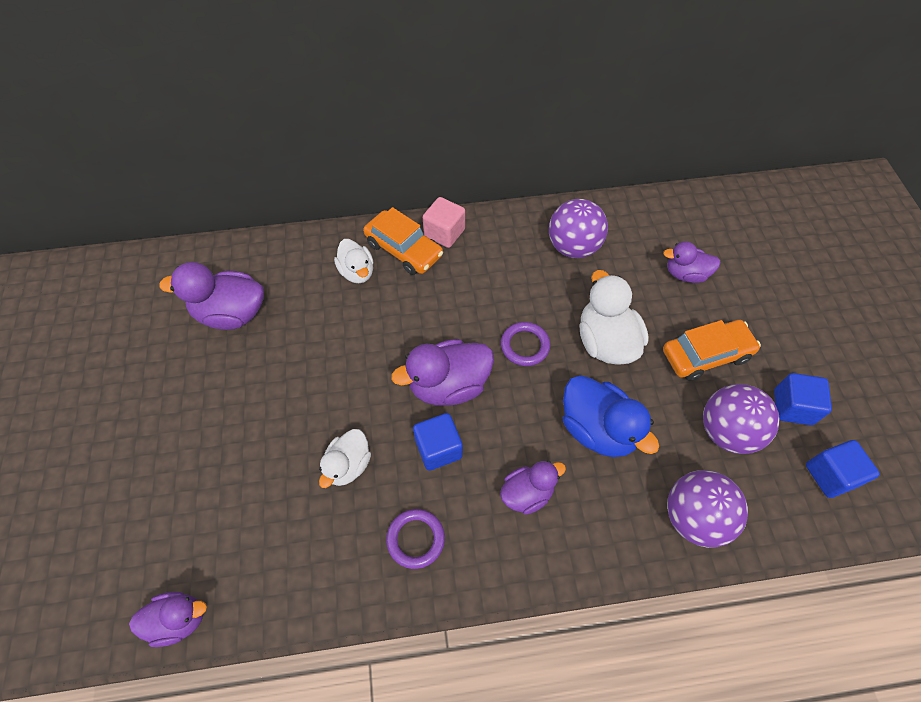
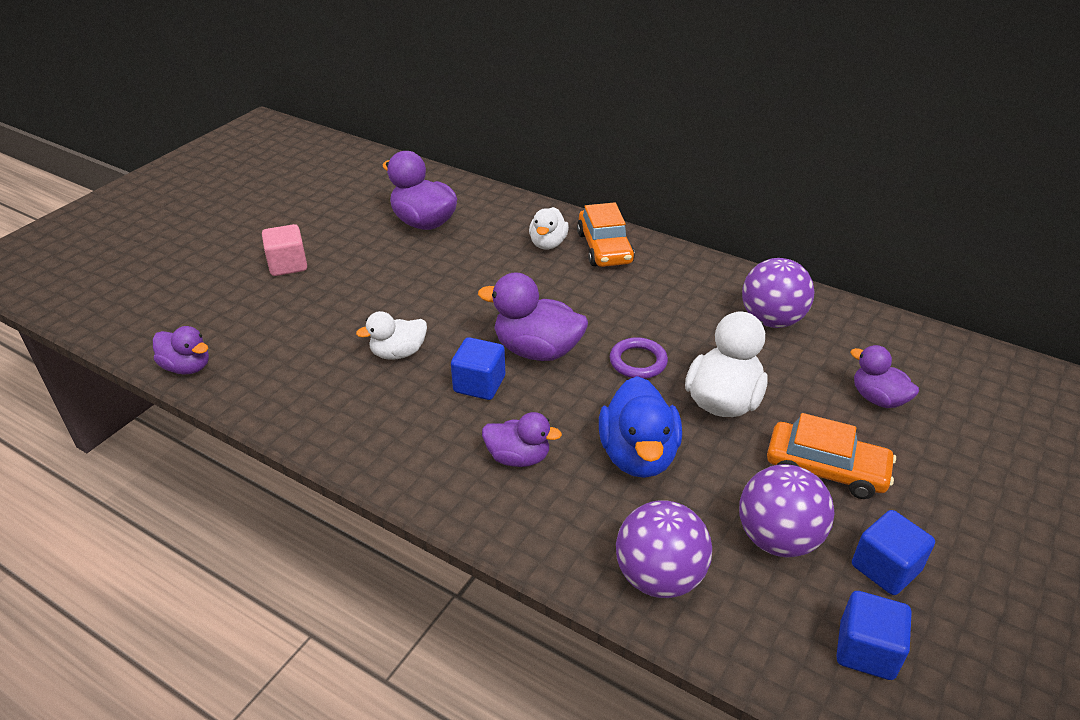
camera: 40 degrees right, 20 degrees down
purple ring [386,509,445,569] -> none
pink cube [423,197,465,248] -> pink cube moved to [262,224,307,276]

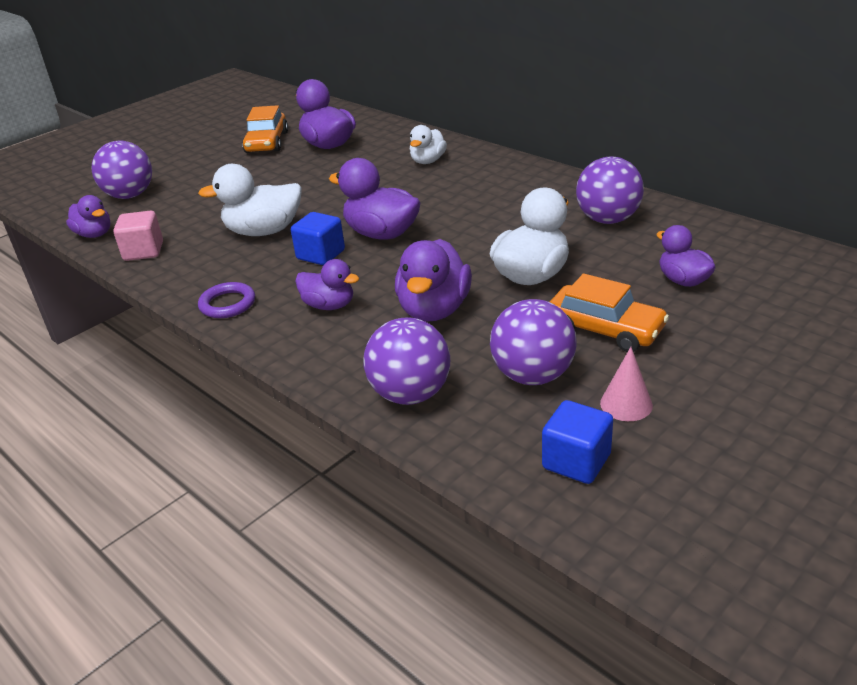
camera: 15 degrees right, 5 degrees down
pink cube [262,224,307,276] -> pink cube moved to [113,211,163,261]
white duck [356,311,427,360] -> white duck [198,164,302,236], size x1.60
orange car [577,202,635,267] -> orange car moved to [242,105,288,153]
blue duck [599,376,682,478] -> purple duck [395,239,472,322]
purple ring [610,337,668,379] -> purple ring moved to [198,282,255,318]
blue cube [852,510,935,595] -> pink cone [600,347,653,421]
none -> purple ball [92,141,152,199]

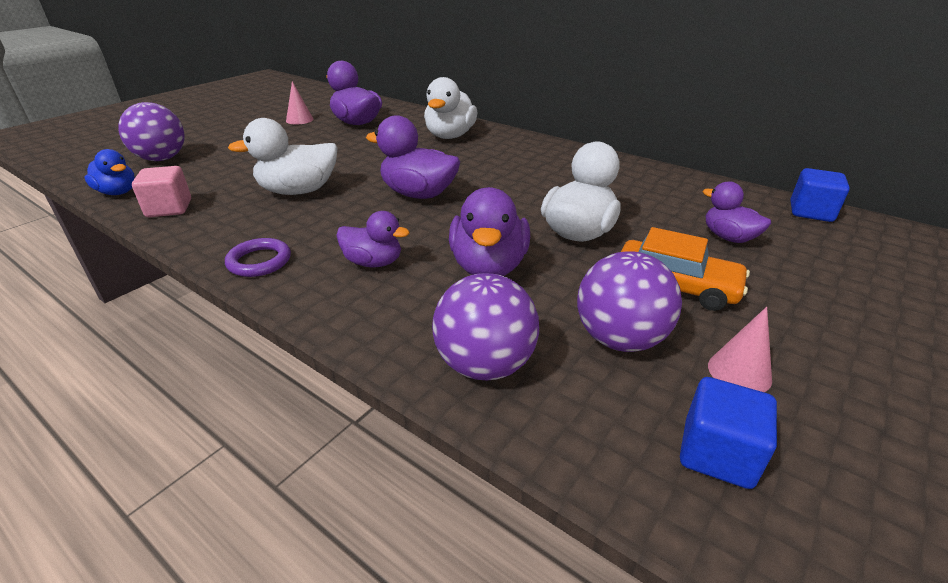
camera: 10 degrees left, 0 degrees up
purple duck [66,195,111,238] -> blue duck [84,149,135,195]
orange car [242,105,288,153] -> pink cone [286,81,313,125]
blue cube [291,212,345,265] -> blue cube moved to [791,168,850,222]
white duck [410,125,447,164] -> white duck [424,77,478,139], size x1.60
purple ball [576,157,644,224] -> none

